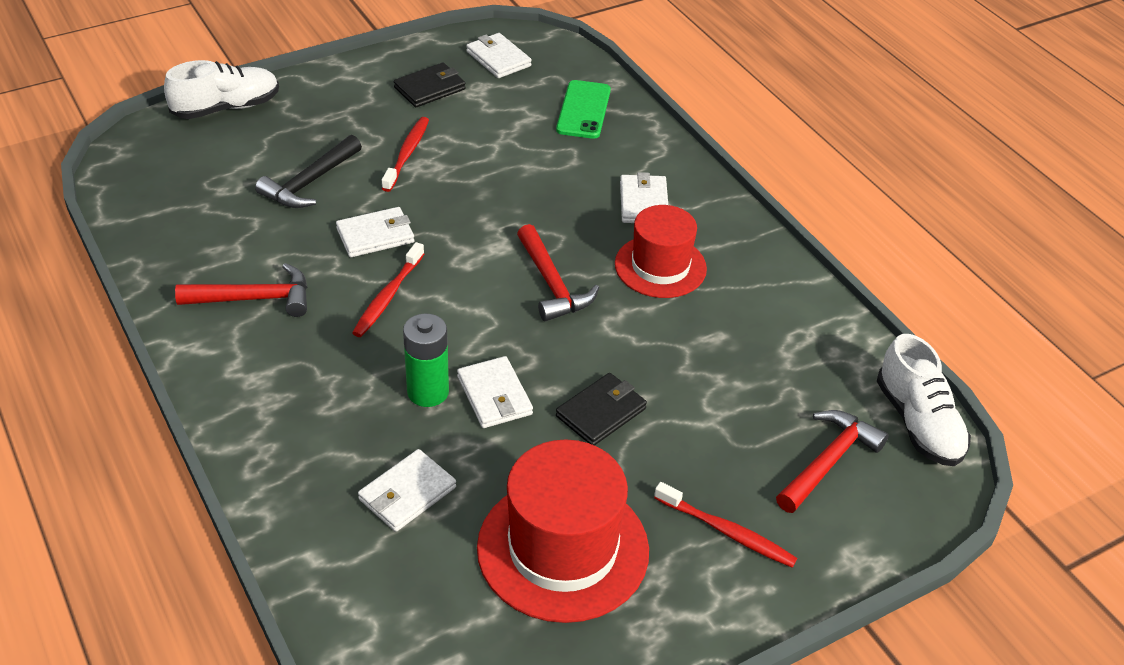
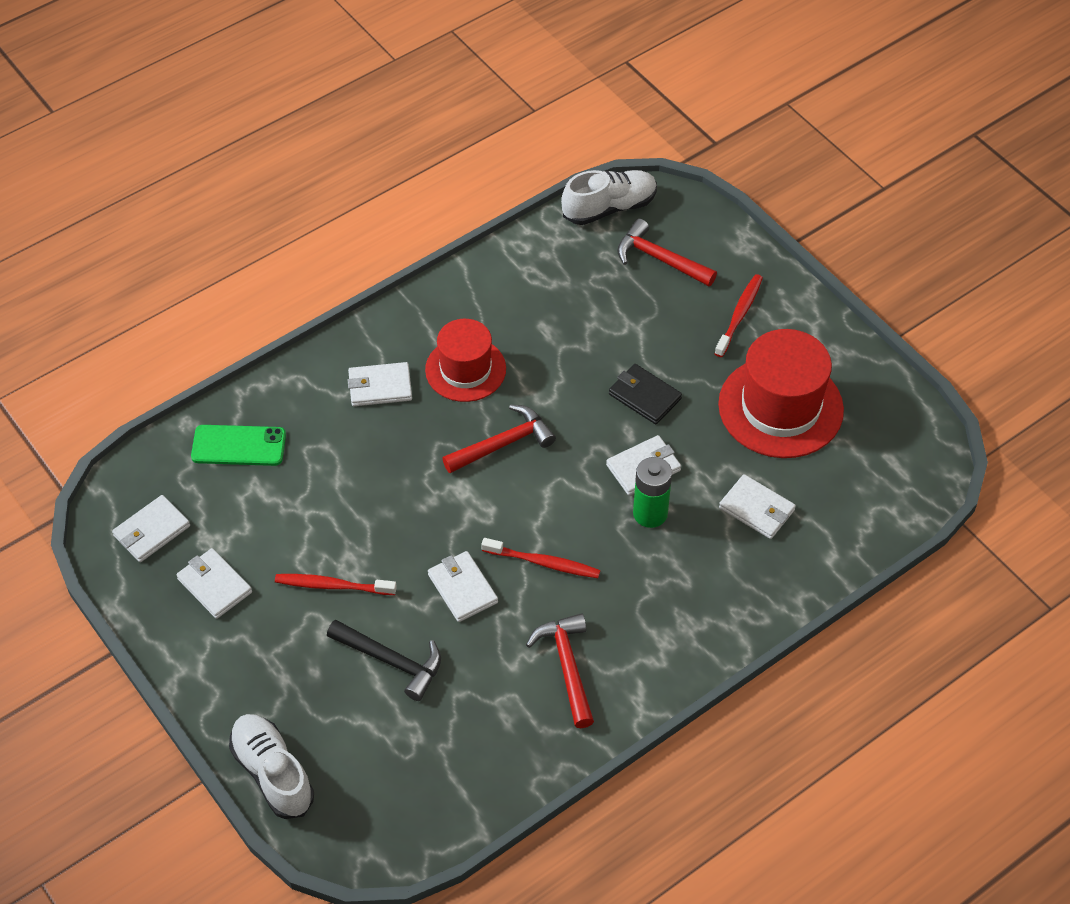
camera: 95 degrees left, 10 degrees up
black wallet [394,63,466,107] -> white wallet [176,548,252,619]

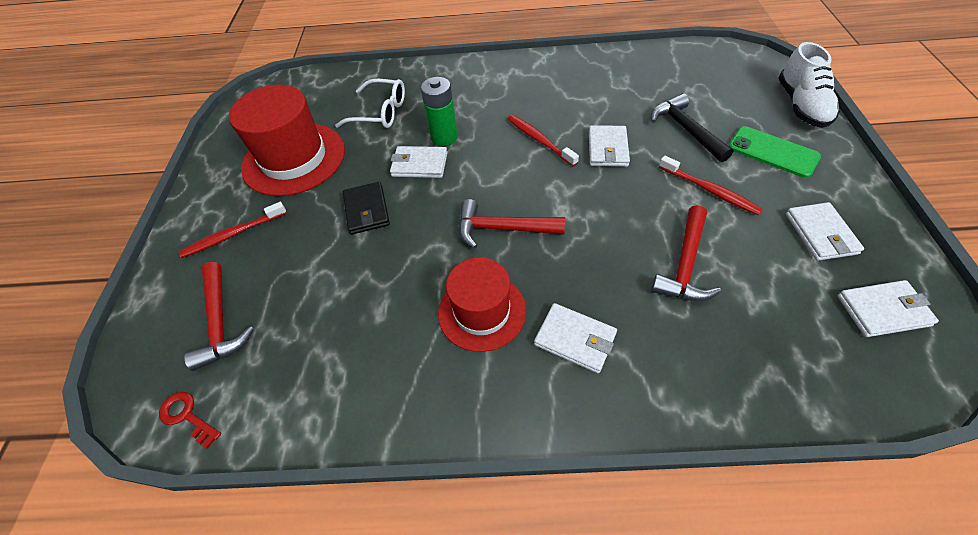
camera: 140 degrees left, 0 degrees up
green phone [191,425,286,466] -> green phone moved to [728,126,821,178]
red hammer [526,613,594,728] -> red hammer moved to [651,205,721,301]
white shoe [561,170,657,225] -> red key [159,392,221,449]
white wallet [719,474,796,539] -> white glasses [335,79,405,128]

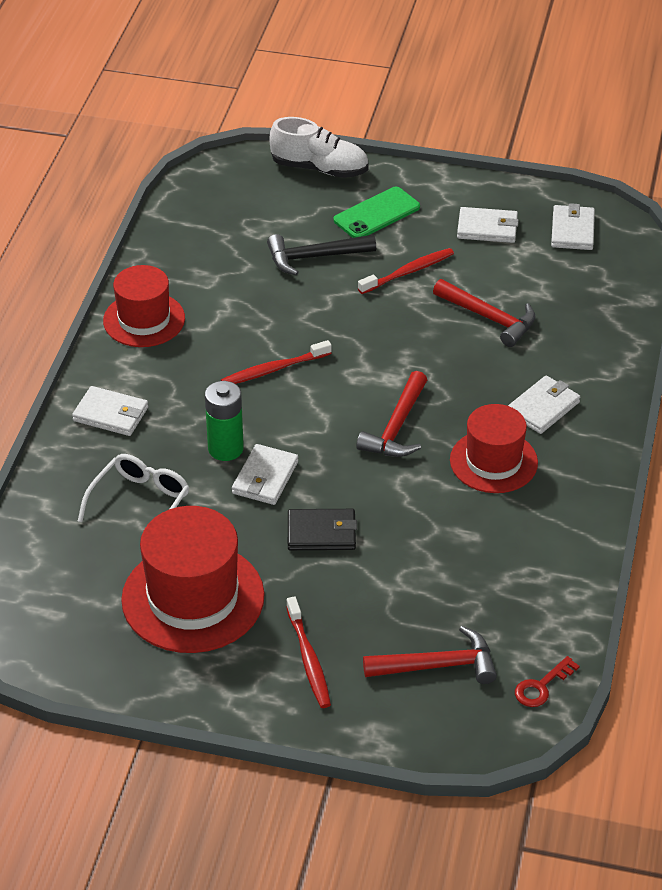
camera: 80 degrees left, 10 degrees down
white wallet [589,125,630,167] -> white wallet moved to [72,386,148,436]
none -> red hat [103,265,185,347]

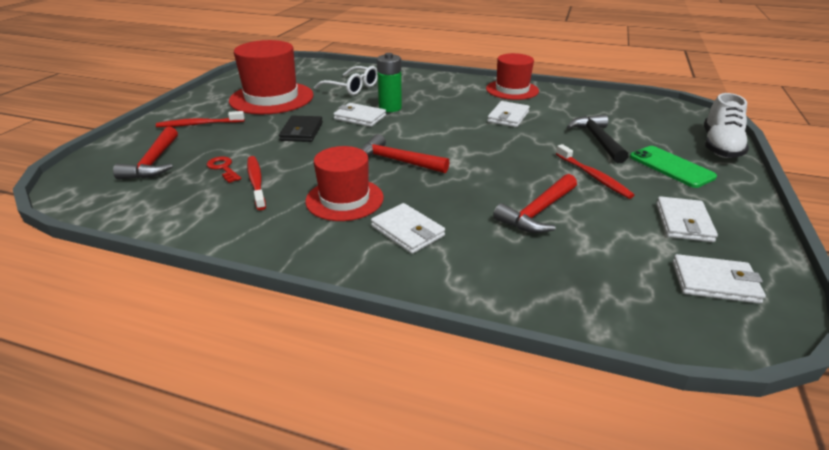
camera: 95 degrees right, 10 degrees down
white wallet [72,386,148,436] -> white wallet moved to [487,101,530,127]
red toothbrush [221,340,332,384] -> red toothbrush moved to [247,156,266,210]
red key [515,656,579,707] -> red key moved to [207,156,241,183]

